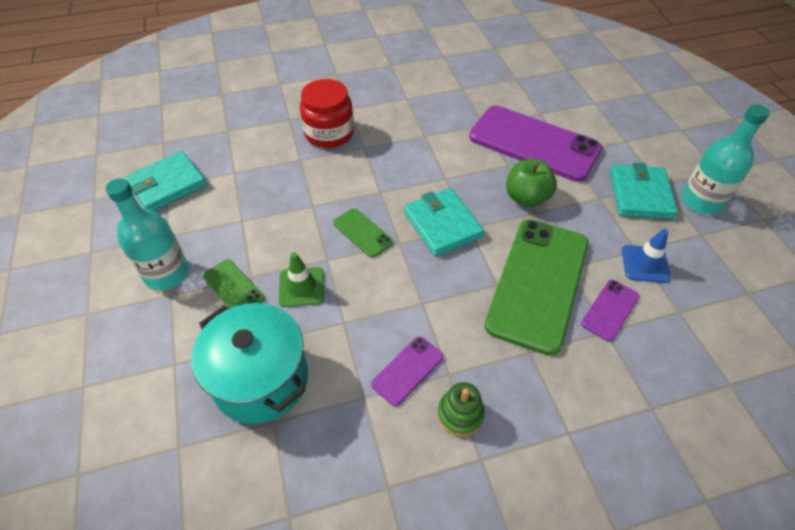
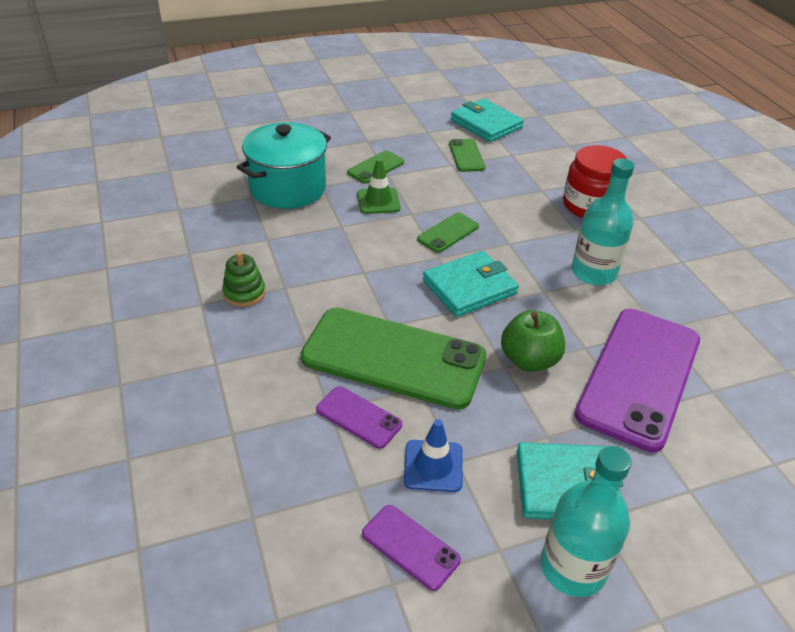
camera: 85 degrees right, 10 degrees down
turquoise bottle [105,178,189,290] -> turquoise bottle moved to [572,158,634,285]
purple phone [371,336,443,406] -> purple phone moved to [362,505,461,591]
none -> green phone [449,139,485,172]

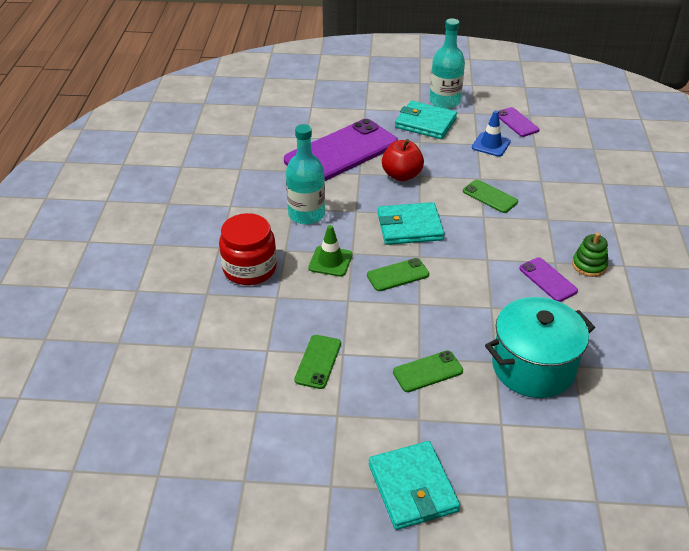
camera: 155 degrees left, 0 degrees up
green phone [301,307,486,410] -> green phone [463,180,518,213], size x0.44
purple phone [316,386,402,449] -> purple phone moved to [519,257,578,302]
green traffic cone [357,158,401,214] -> green traffic cone moved to [309,225,352,277]
turquoise wallet [451,99,524,142] -> turquoise wallet moved to [369,441,460,530]
green apple [501,310,565,372] -> red apple [382,139,424,181]

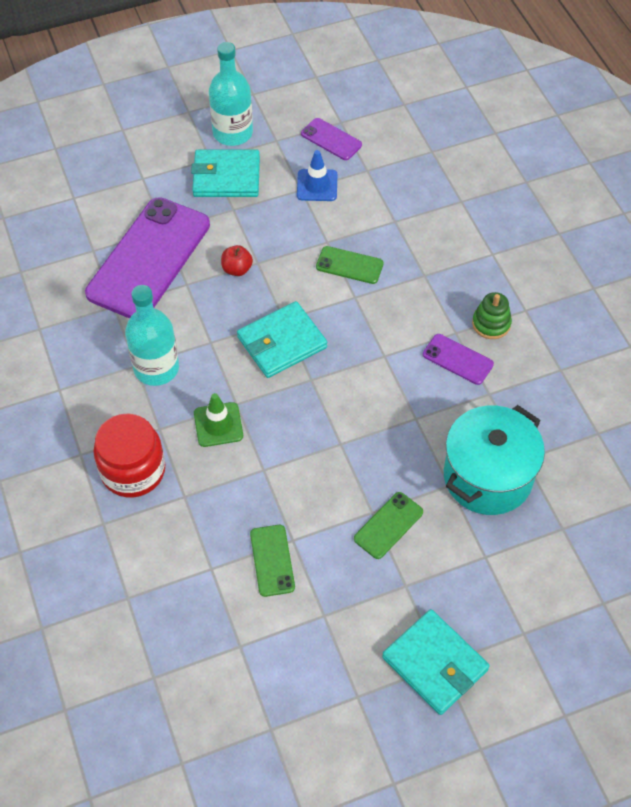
camera: 25 degrees left, 15 degrees up
green phone [367,258,429,291] -> none
red apple [382,139,424,181] -> red apple [221,245,253,276], size x0.61

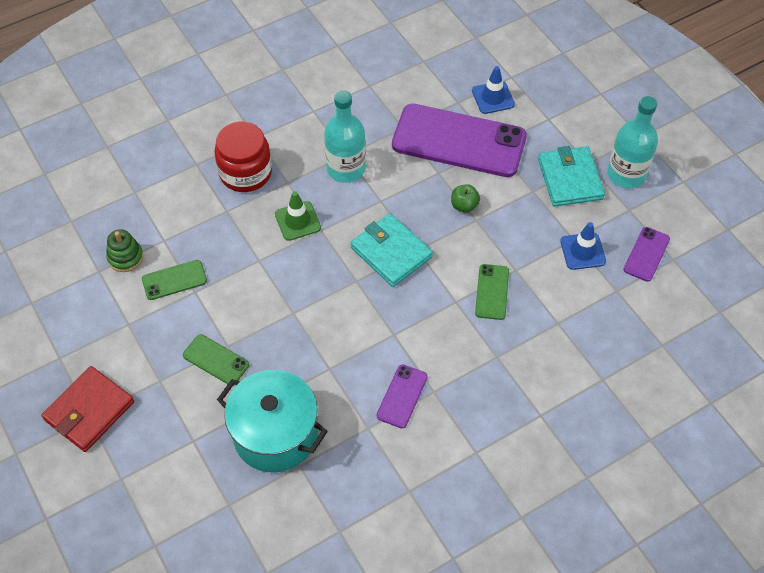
camera: 80 degrees right, 0 degrees up
red apple [221,245,253,276] -> green apple [451,184,480,213]
turquoise wallet [382,609,490,715] -> red wallet [41,366,134,452]
green stacking toy [472,292,512,339] -> green stacking toy moved to [106,229,143,272]
none -> blue traffic cone [472,66,515,114]

